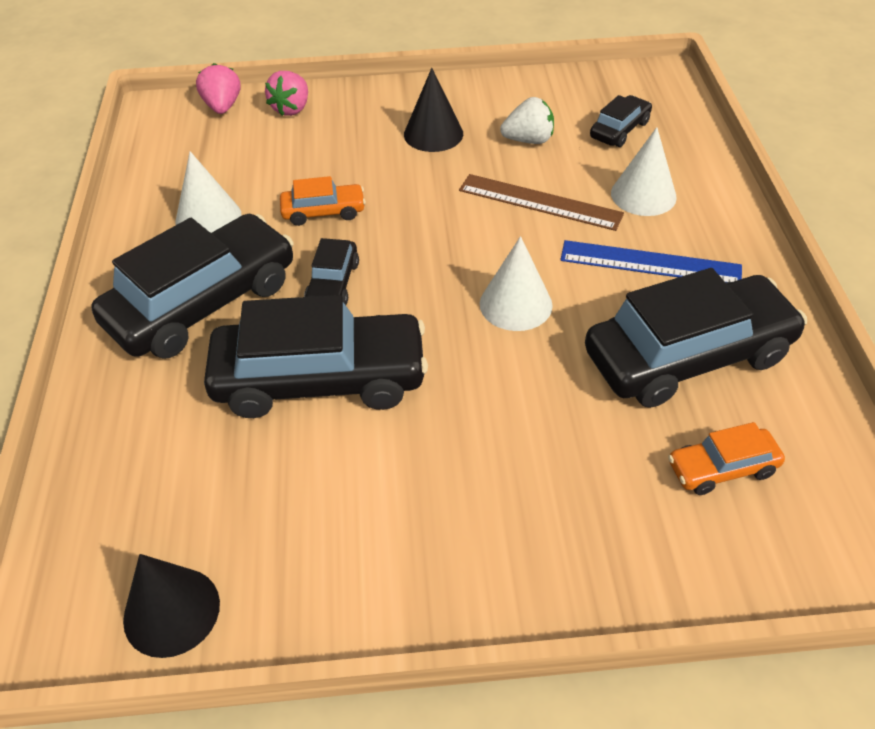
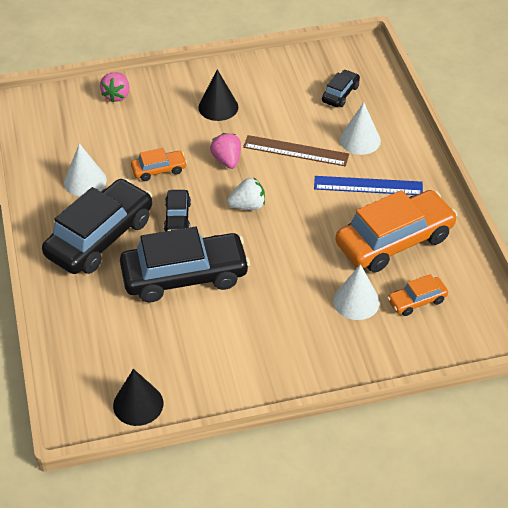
camera: 10 degrees left, 0 degrees up
pink strawberry [196,63,241,114] -> pink strawberry moved to [210,133,241,169]
white cone [480,236,553,331] -> white cone moved to [333,264,380,320]
white strawberry [500,97,554,144] -> white strawberry moved to [227,178,265,210]
black car [585,268,807,408] -> orange car [335,190,458,273]

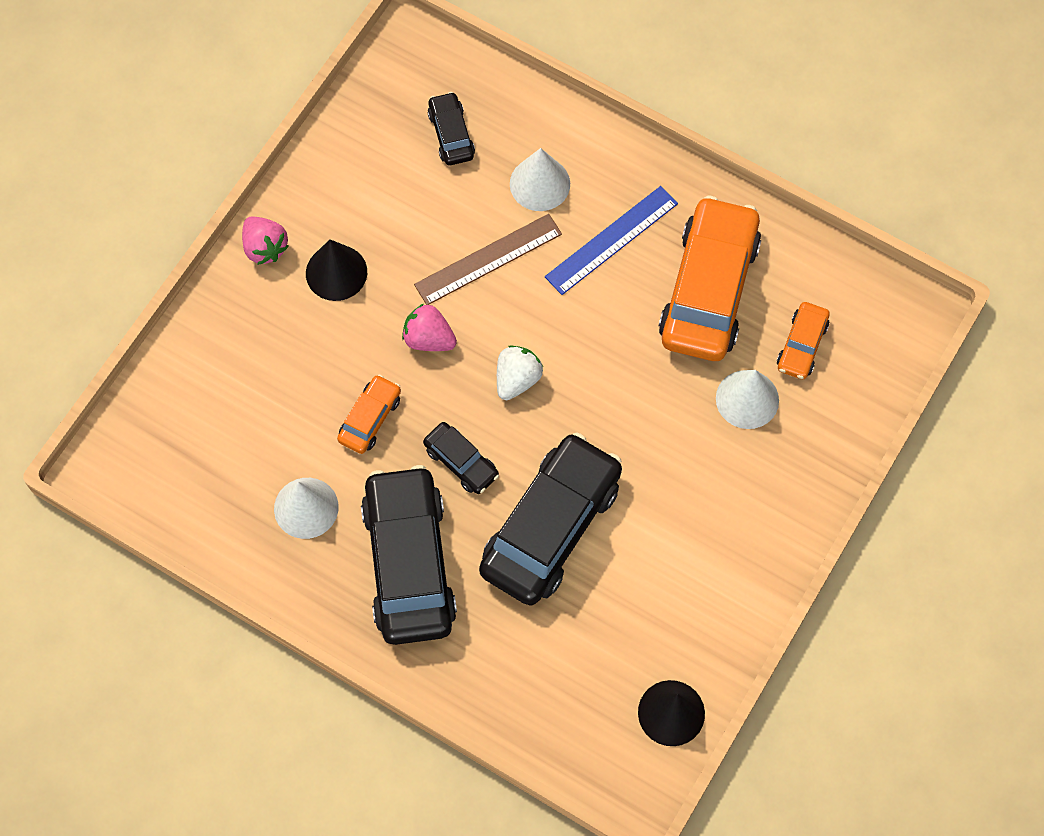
camera: 45 degrees left, 20 degrees up
pink strawberry [100,72,130,102] -> pink strawberry moved to [242,216,289,265]

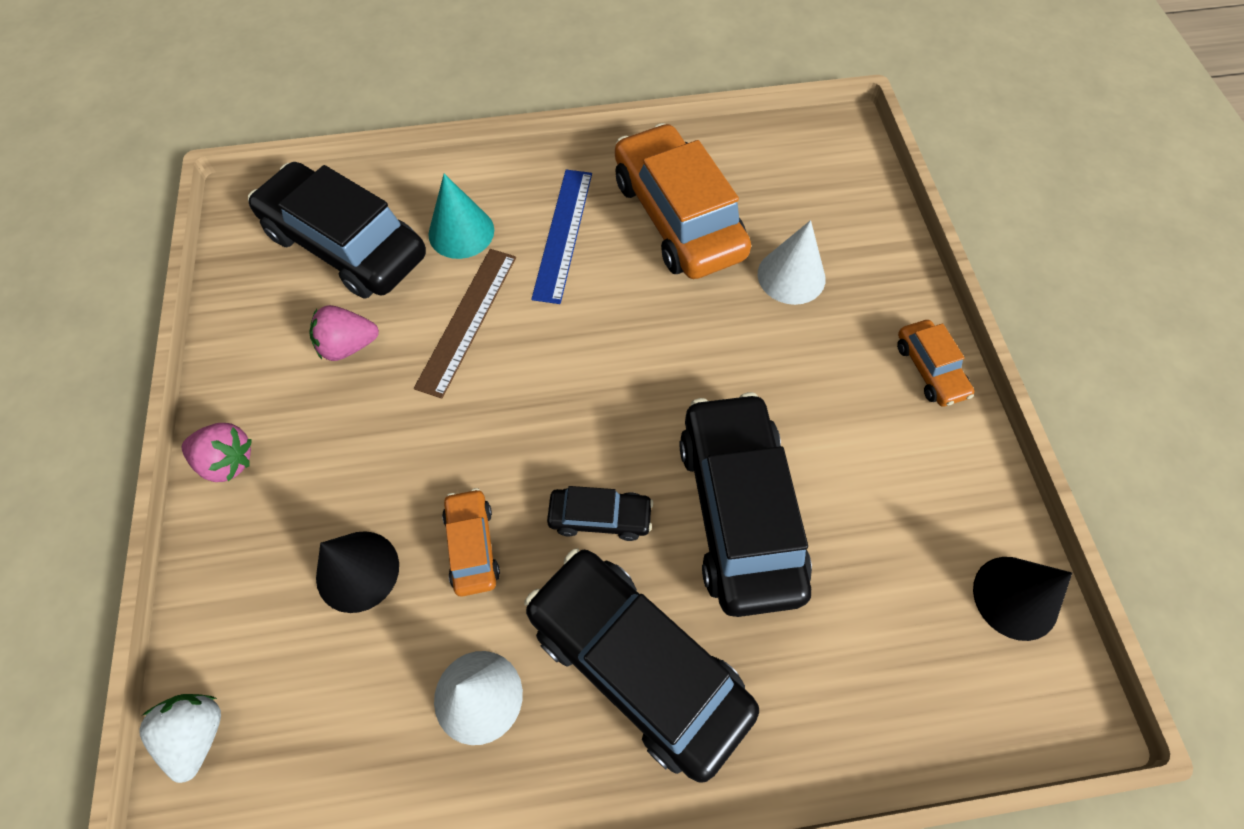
camera: 40 degrees left, 5 degrees down
black cone [306,240,367,301] -> black cone moved to [316,531,399,613]
pink strawberry [402,304,457,351] -> pink strawberry moved to [309,305,379,361]
black car [428,92,475,165] -> black car [248,162,426,299], size x2.12
white strawberry [497,345,543,400] -> white strawberry moved to [139,694,221,783]
white cone [510,148,570,211] -> turquoise cone [428,174,494,259]
orange car [777,302,830,379] -> orange car moved to [897,320,974,407]

